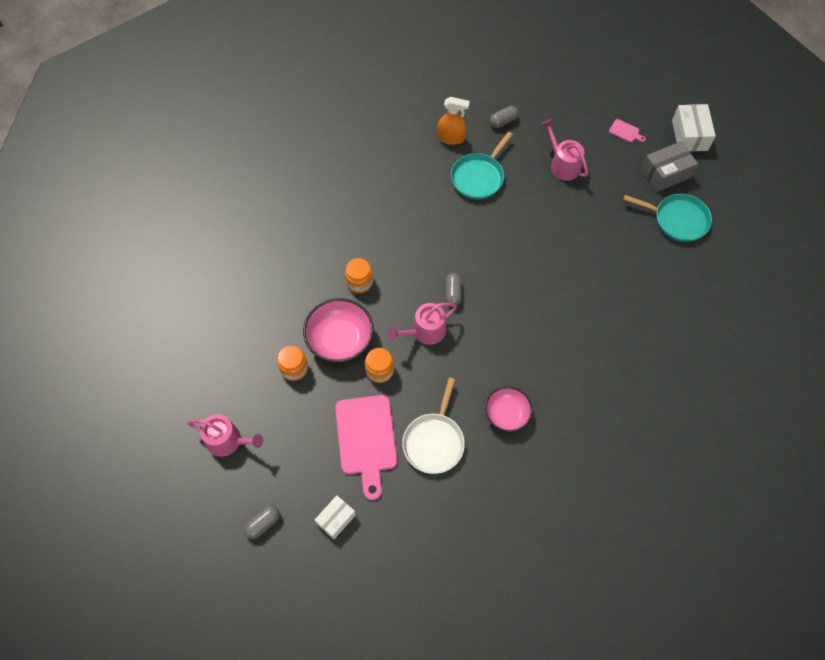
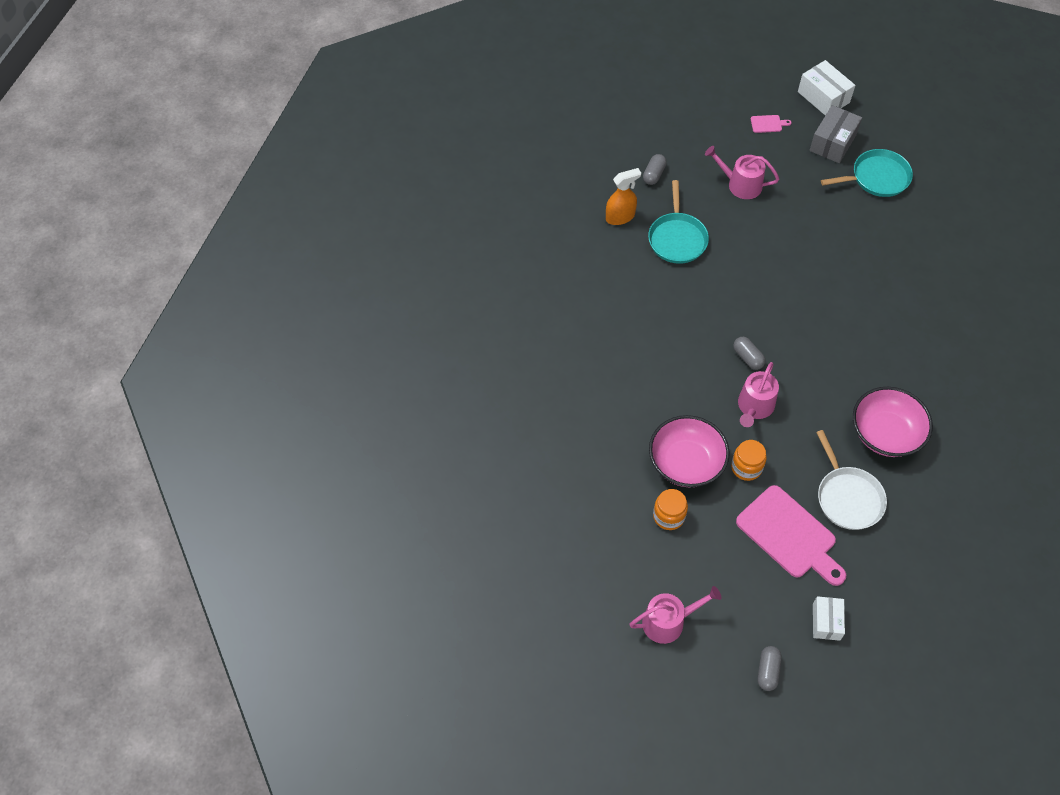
camera: 35 degrees left, 5 degrees down
orange jar [345,258,373,293] -> none
pink bowl [485,387,533,432] -> pink bowl [853,387,933,457], size x1.53

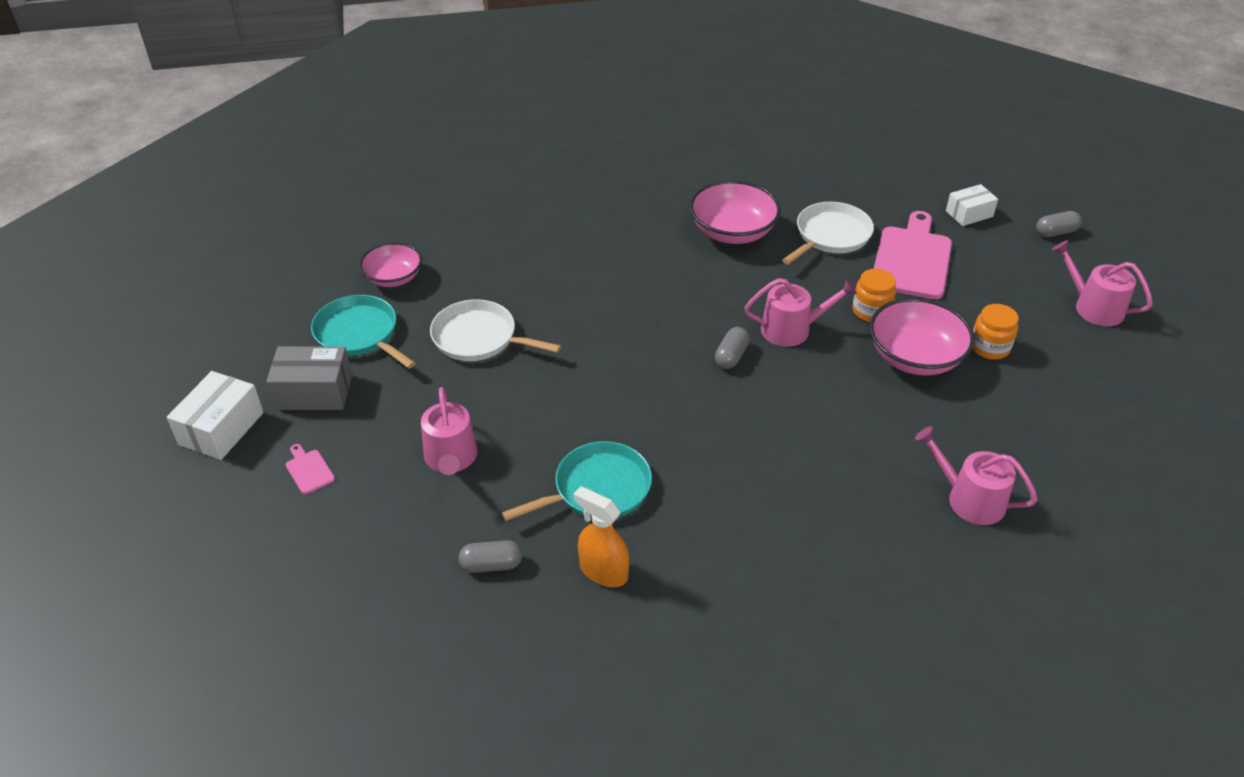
camera: 120 degrees left, 15 degrees down
none -> pink bowl [359,242,422,287]
none -> white pan [430,299,561,361]
none -> pink watering can [915,427,1038,525]

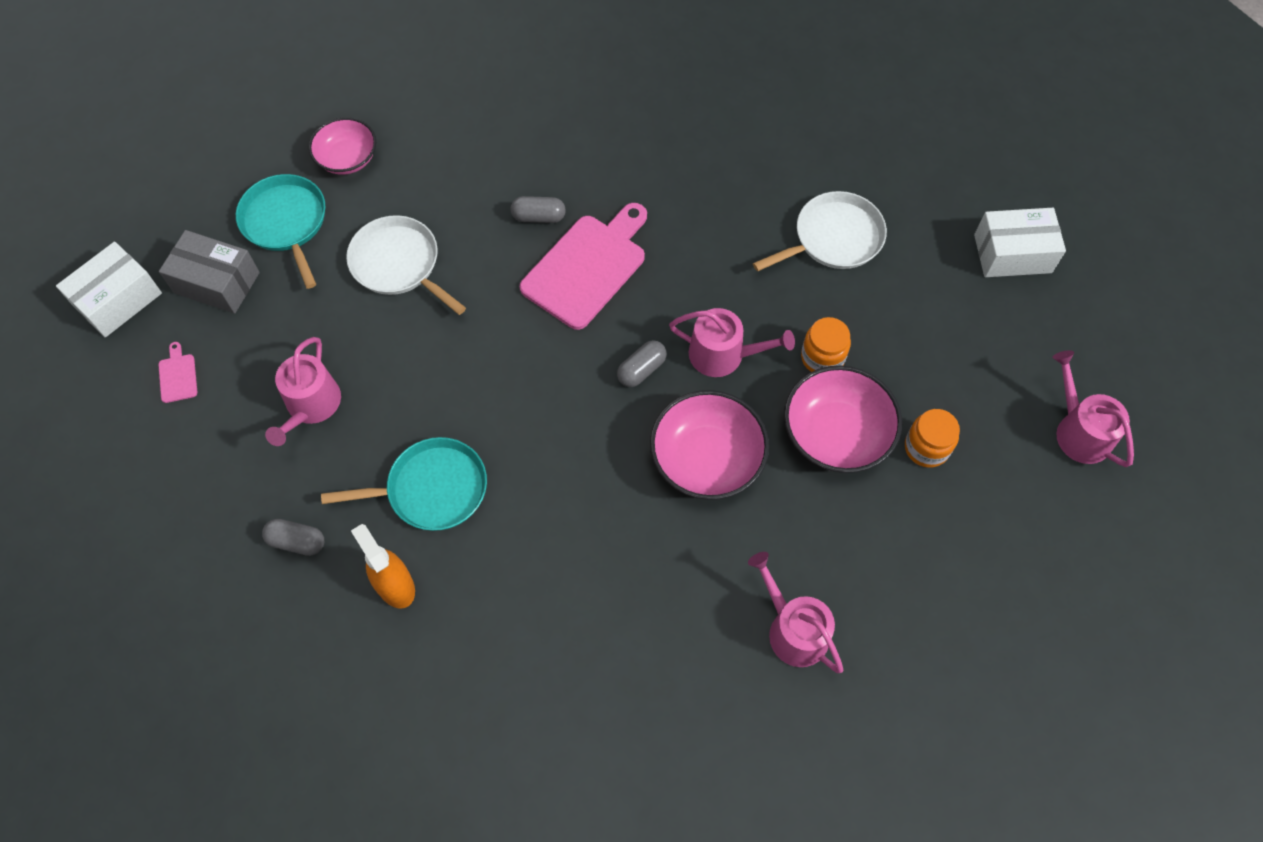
camera: 20 degrees right, 20 degrees up
pink bowl [689,180,781,244] -> pink bowl moved to [650,390,769,500]
pink cutting board [874,211,952,299] -> pink cutting board moved to [520,203,647,330]
white box [946,184,998,226] -> white box [974,208,1066,277], size x1.51
grey capsule [1036,211,1082,237] -> grey capsule moved to [511,196,566,223]

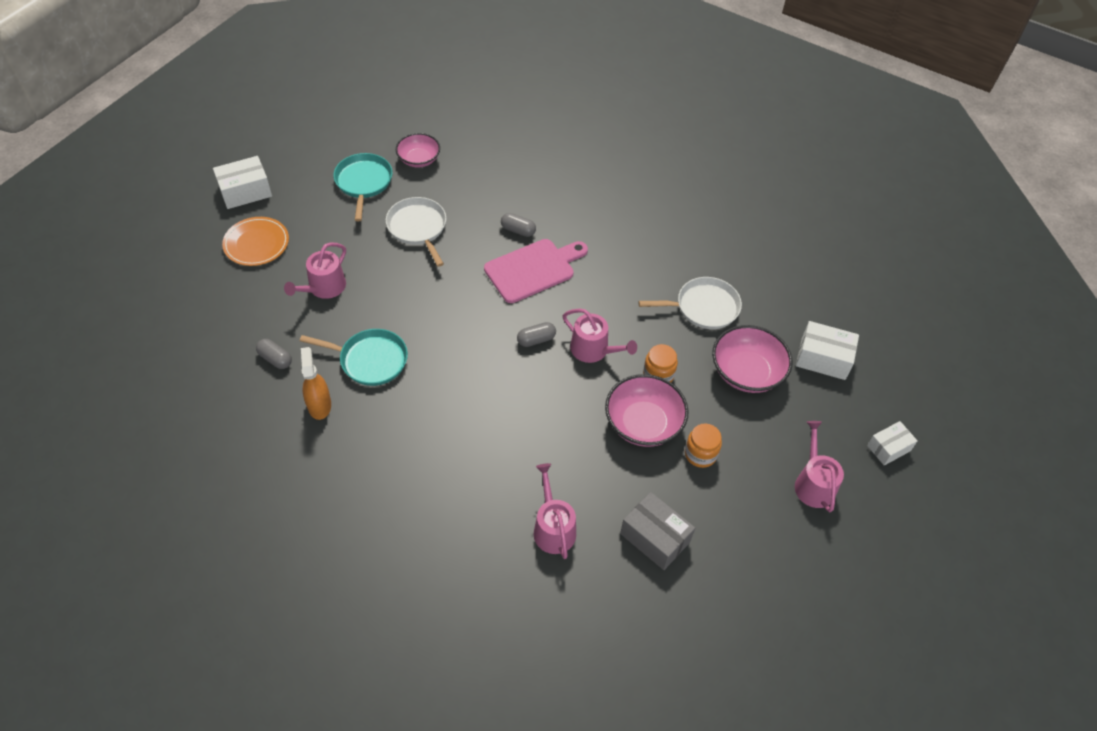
camera: 20 degrees right, 10 degrees down
pink cutting board [158,342,197,403] -> orange plate [222,217,289,266]
grey box [159,230,260,314] -> grey box moved to [620,492,695,570]
pink bowl [650,390,769,500] -> pink bowl moved to [712,325,792,393]
none -> white box [867,421,917,466]

